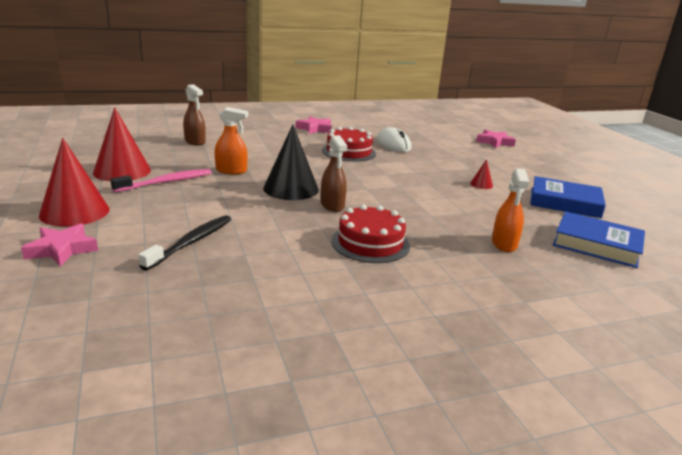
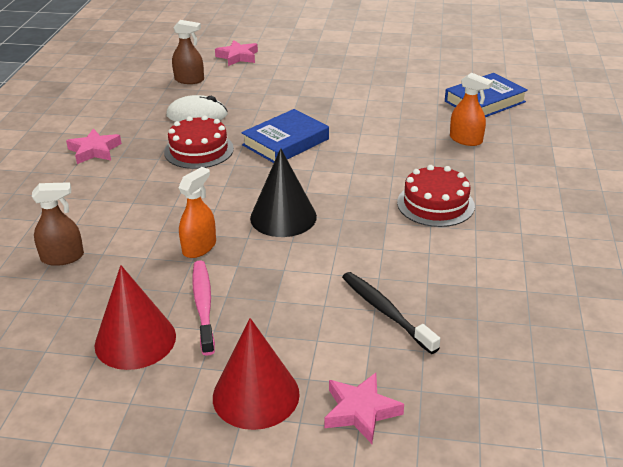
camera: 60 degrees left, 10 degrees up
brown spray bottle [321,135,347,212] -> brown spray bottle moved to [172,20,204,84]
red cone [470,159,493,189] -> none
blue book [530,176,606,218] -> blue book moved to [241,109,329,163]

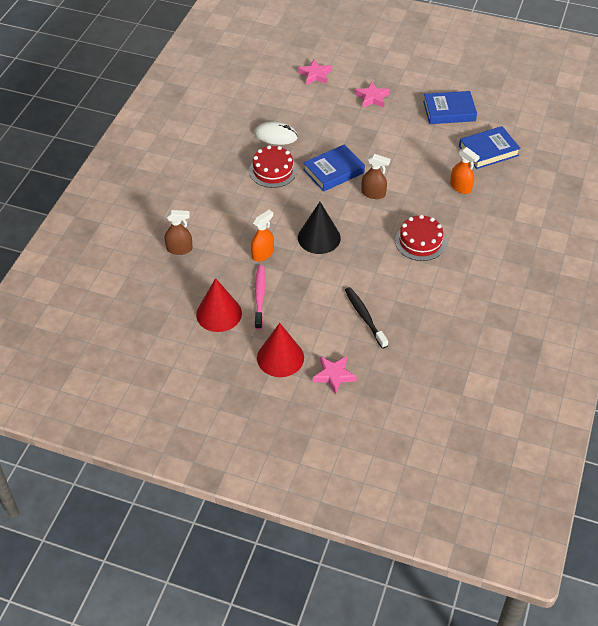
camera: 10 degrees right, 15 degrees up
pink star [66,129,122,164] -> pink star moved to [355,82,390,108]
brown spray bottle [172,20,204,84] -> brown spray bottle moved to [362,154,390,199]
none -> blue book [423,91,477,124]

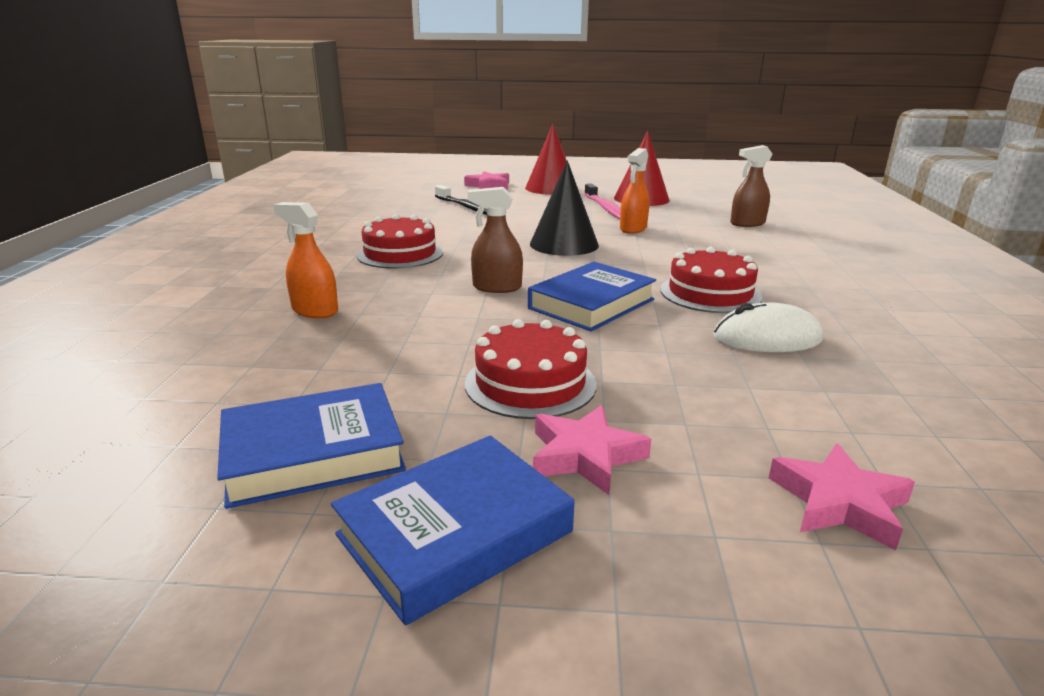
camera: 165 degrees right, 25 degrees down
blue book [459,126,521,169] -> blue book moved to [331,436,574,625]
none -> red cake [465,319,596,419]

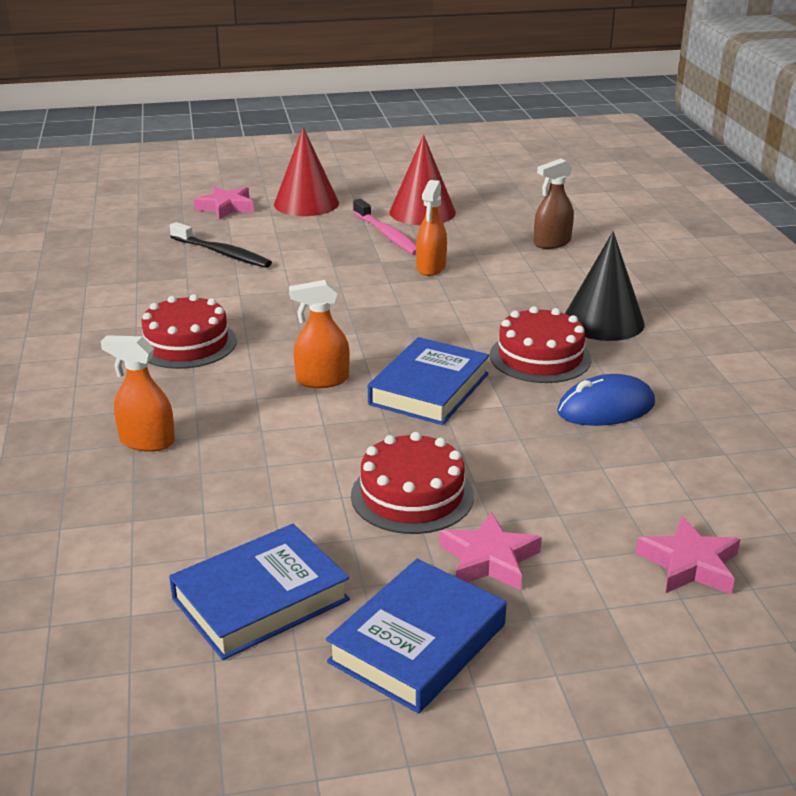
camera: 15 degrees left, 5 degrees up
brown spray bottle [468,187,523,293] -> orange spray bottle [289,280,350,388]
black cone [530,160,599,256] -> black cone moved to [565,231,645,341]
white mouse [713,303,824,352] -> blue mouse [557,374,655,426]

